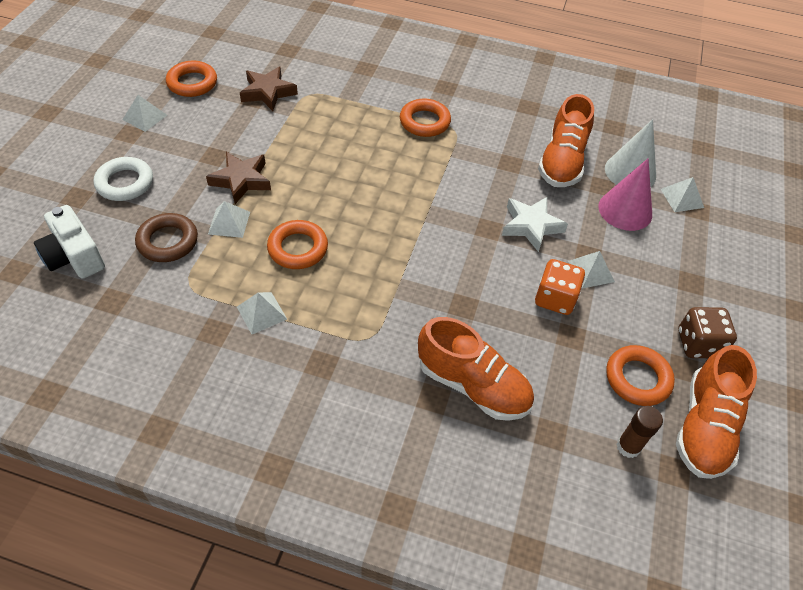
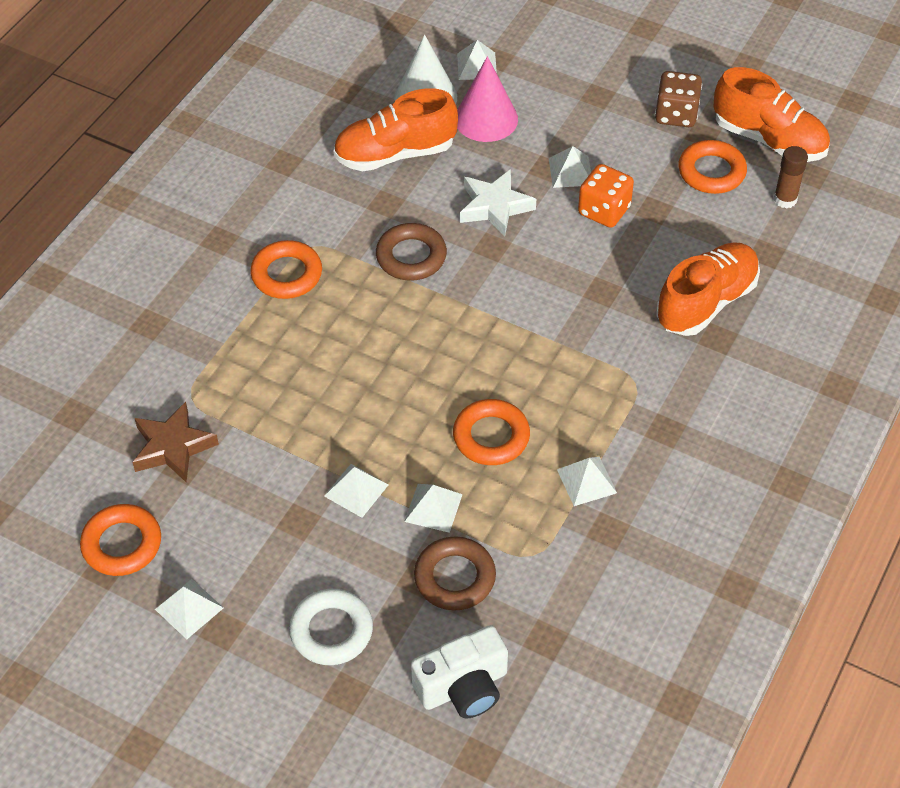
camera: 75 degrees left, 0 degrees up
brown star [206,152,271,204] -> white pyramid [324,464,388,518]
orange shoe [538,94,594,187] -> orange shoe turned 135 degrees clockwise [333,88,458,171]
none -> brown ring [376,223,447,281]

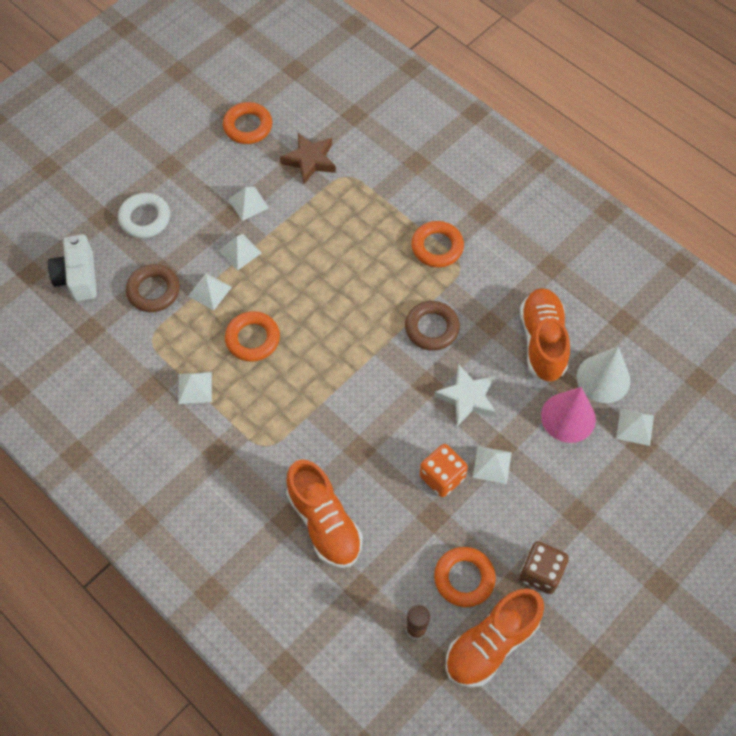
camera: 105 degrees right, 10 degrees up
white pyramid [155,579,223,639] -> white pyramid moved to [228,187,269,221]

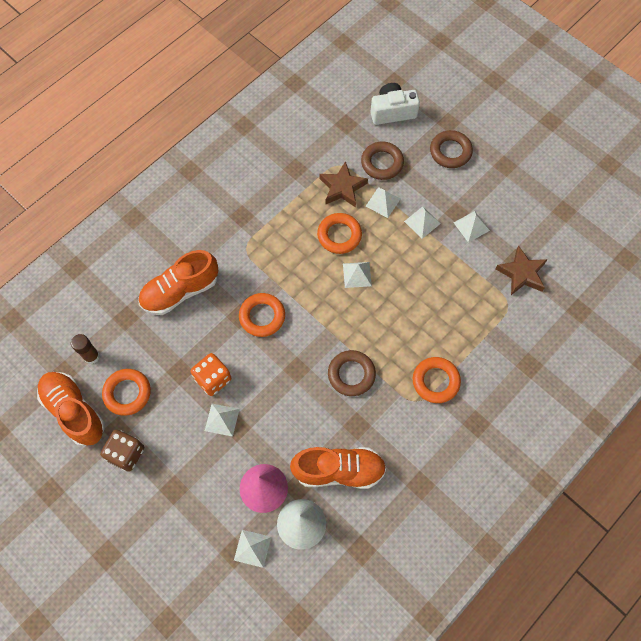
camera: 90 degrees right, 5 degrees up
white ring [118,193,170,238] -> brown ring [430,130,473,168]
white pyramid [178,372,212,404] -> white pyramid moved to [343,262,372,288]
orange ring [223,102,272,144] -> orange ring moved to [239,293,285,337]
white star [434,364,496,426] -> none
none -> brown star [319,161,368,208]

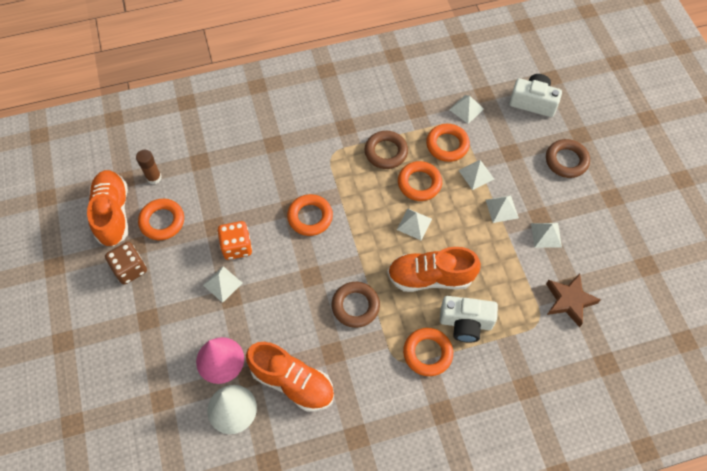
camera: 30 degrees right, 5 degrees down
orange shoe [138,250,218,315] -> orange shoe moved to [387,247,481,292]
white pyramid [234,530,271,568] -> white pyramid moved to [449,95,484,124]
brown star [319,161,368,208] -> orange ring [426,124,470,162]
brown ring [361,142,404,180] -> brown ring moved to [365,131,408,169]
none -> white camera [440,296,498,343]

